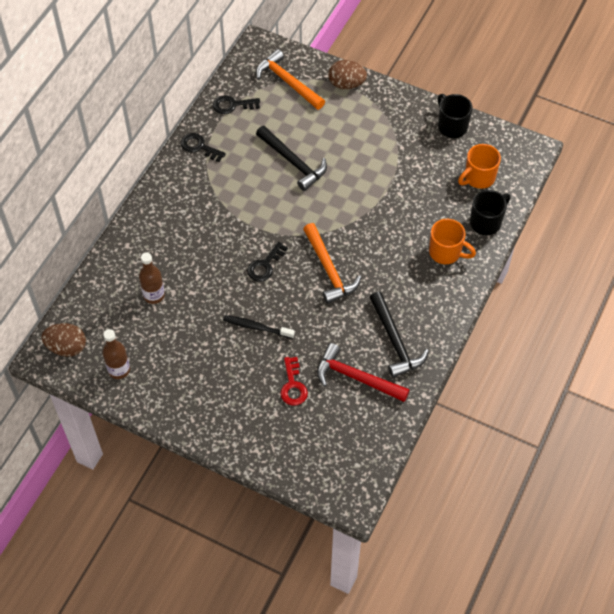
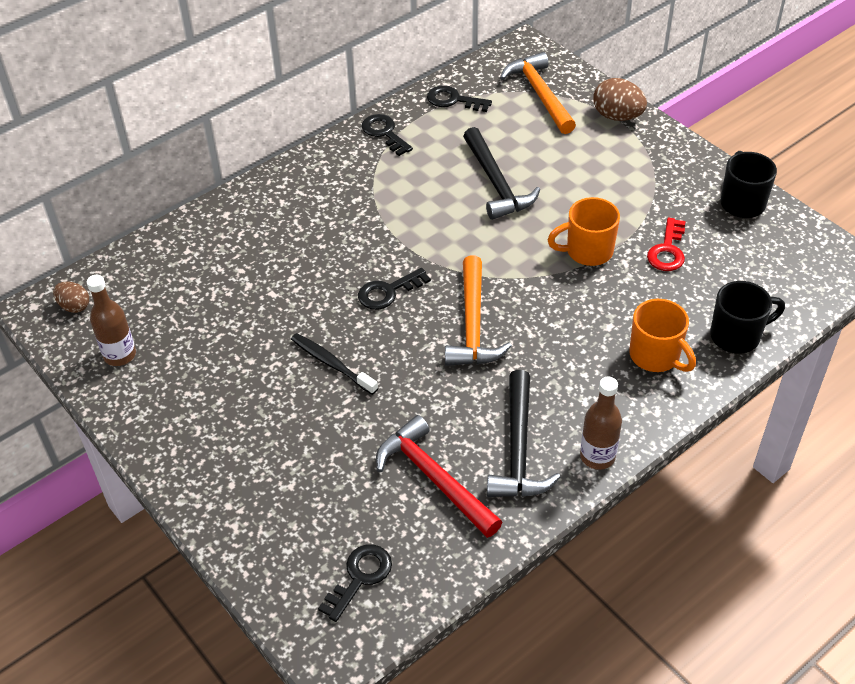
camera: 25 degrees right, 10 degrees down
brown egg [41,323,86,357] -> brown egg [53,282,89,313], size x0.62
brown bottle [139,253,165,304] -> brown bottle moved to [580,377,622,470]
red key [280,357,308,406] -> red key moved to [647,218,685,271]
orange mug [458,144,501,189] -> orange mug moved to [548,197,620,266]
none -> black key [318,544,392,622]

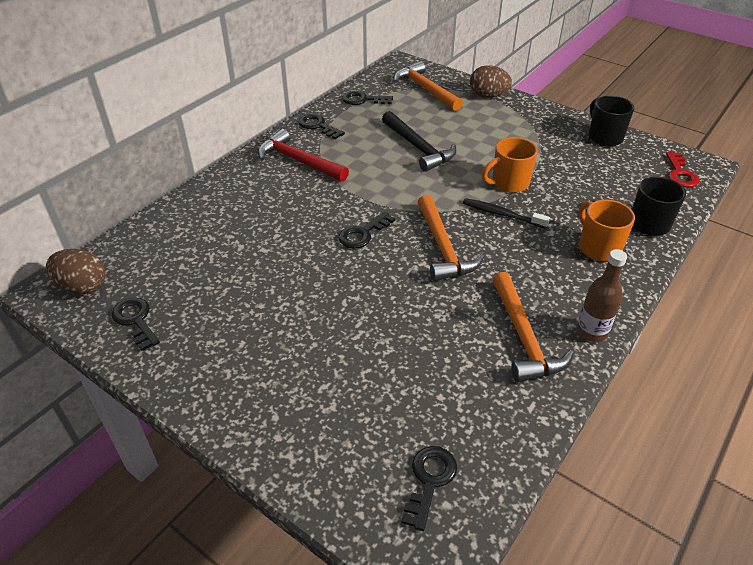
camera: 15 degrees left, 5 degrees down
brown egg [53,282,89,313] -> brown egg [46,249,106,294], size x1.62
brown bottle [87,275,136,366] -> black key [112,297,160,351]
black toothbrush [291,333,378,395] -> black toothbrush moved to [463,198,550,229]
red hammer [376,415,502,538] -> red hammer moved to [258,129,349,182]
black hammer [487,370,560,497] -> orange hammer [493,272,574,382]
orange mug [629,299,696,372] -> orange mug turned 150 degrees counterclockwise [579,200,635,261]
red key [647,218,685,271] -> red key moved to [666,152,699,188]

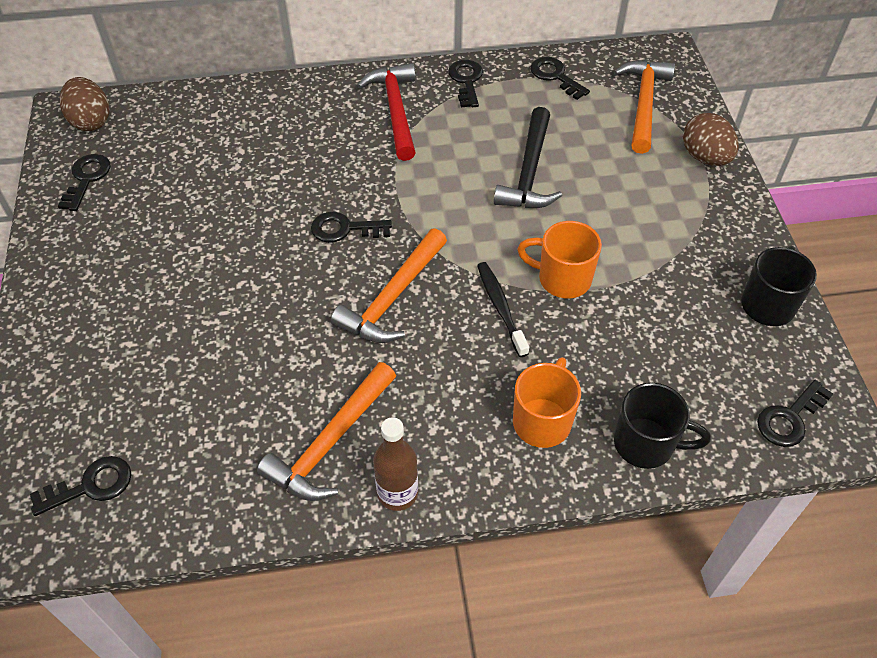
camera: 45 degrees right, 10 degrees up
red key [666,152,699,188] -> black key [757,380,833,447]

